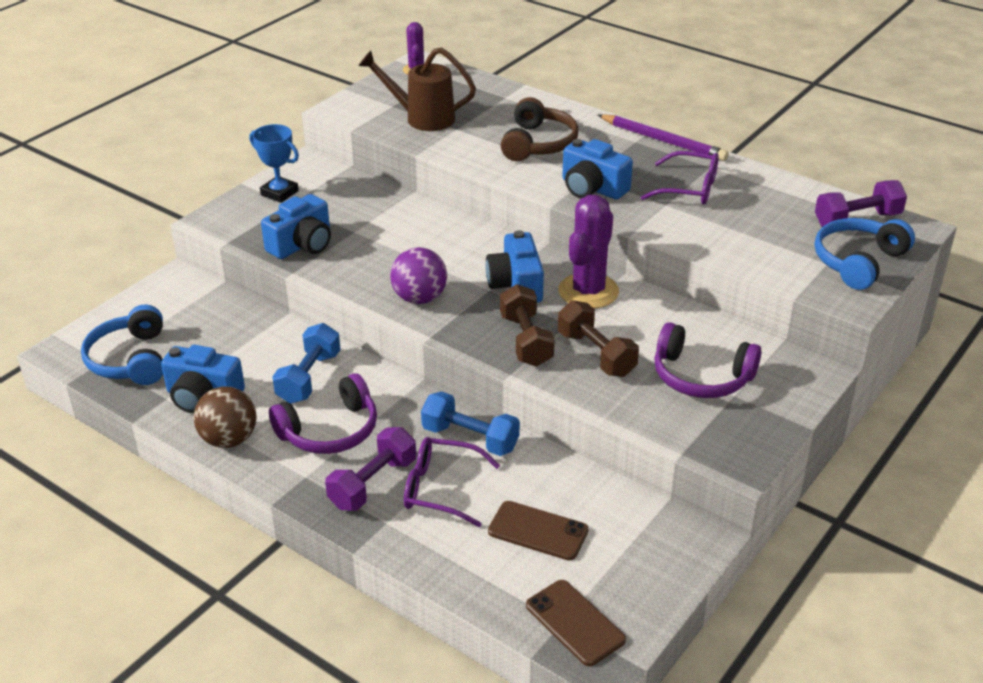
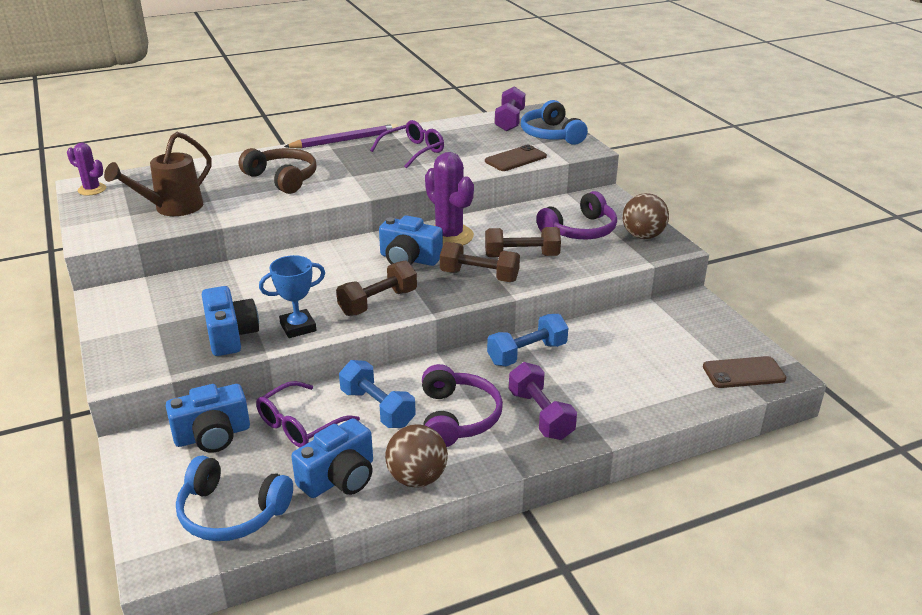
camera: 60 degrees left, 5 degrees down
blue trophy [250,124,299,203] -> blue trophy moved to [259,255,325,338]
purple ball [390,247,447,304] -> brown dumbbell [336,260,417,316]
purple glasses [404,437,500,527] -> purple glasses moved to [256,381,360,448]
brown phone [488,501,589,560] -> brown phone moved to [485,145,547,171]
blue camera [562,139,633,199] -> blue camera moved to [166,384,250,453]
none -> brown ball [623,193,669,239]

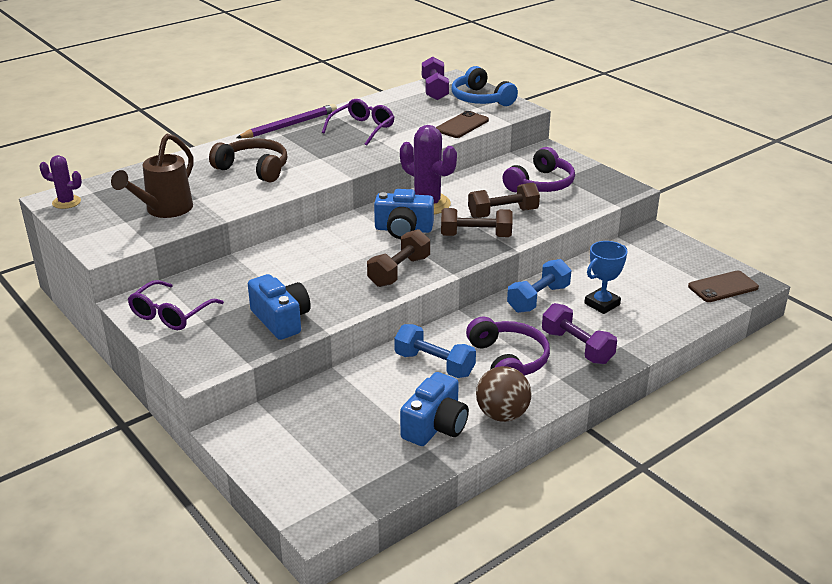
camera: 15 degrees left, 0 degrees up
blue camera [166,384,250,453] -> none
blue headphones [176,455,293,541] -> none
purple glasses [256,381,360,448] -> purple glasses moved to [128,280,224,330]
blue trophy [259,255,325,338] -> blue trophy moved to [584,241,627,314]
brown ball [623,193,669,239] -> none

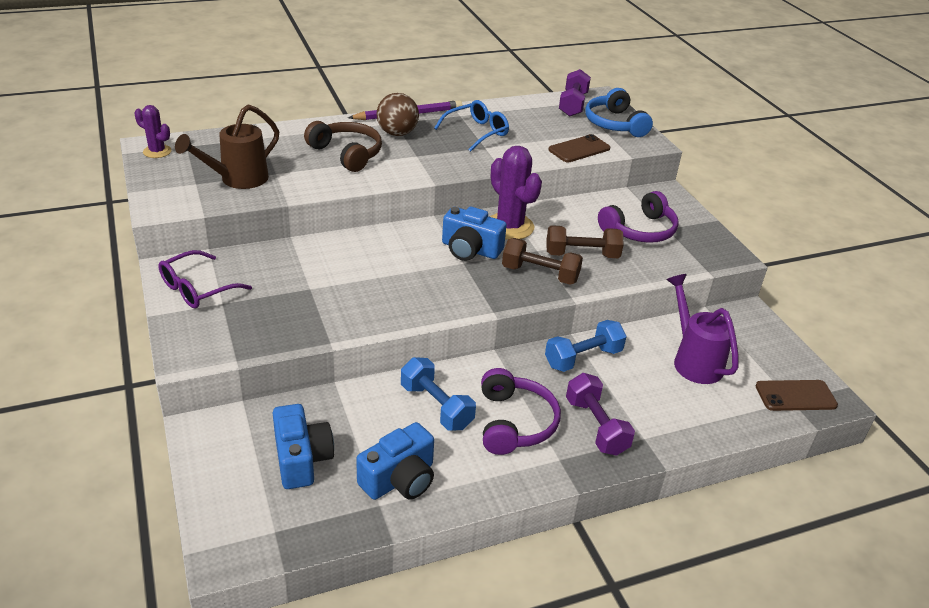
camera: 15 degrees right, 5 degrees up
blue camera [248,274,311,340] -> blue camera moved to [273,404,334,489]
purple glasses [322,99,394,146] -> blue glasses [434,100,509,152]
brown dumbbell [367,229,430,287] -> none
brown ball [476,366,531,422] -> brown ball moved to [377,93,419,136]
blue trophy [584,241,627,314] -> none
none -> purple watering can [666,274,739,384]

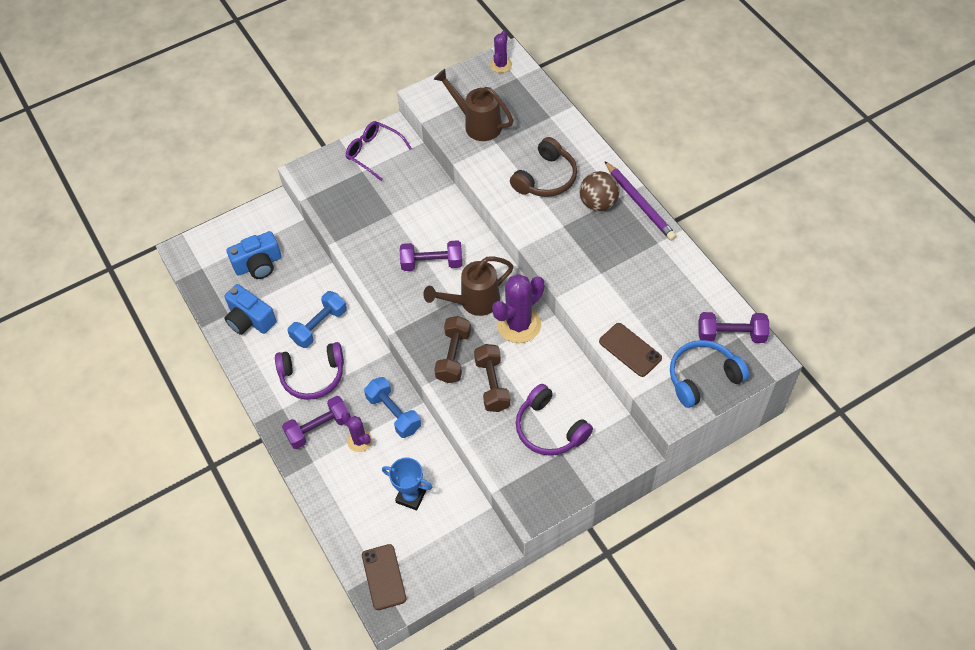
camera: 85 degrees right, 20 degrees up
blue glasses [434,100,509,152] -> none
blue camera [442,207,507,261] -> brown watering can [423,256,513,316]
purple watering can [666,274,739,384] -> blue trophy [382,458,432,511]
none -> purple cactus [341,413,372,452]
none -> purple dumbbell [400,240,462,271]

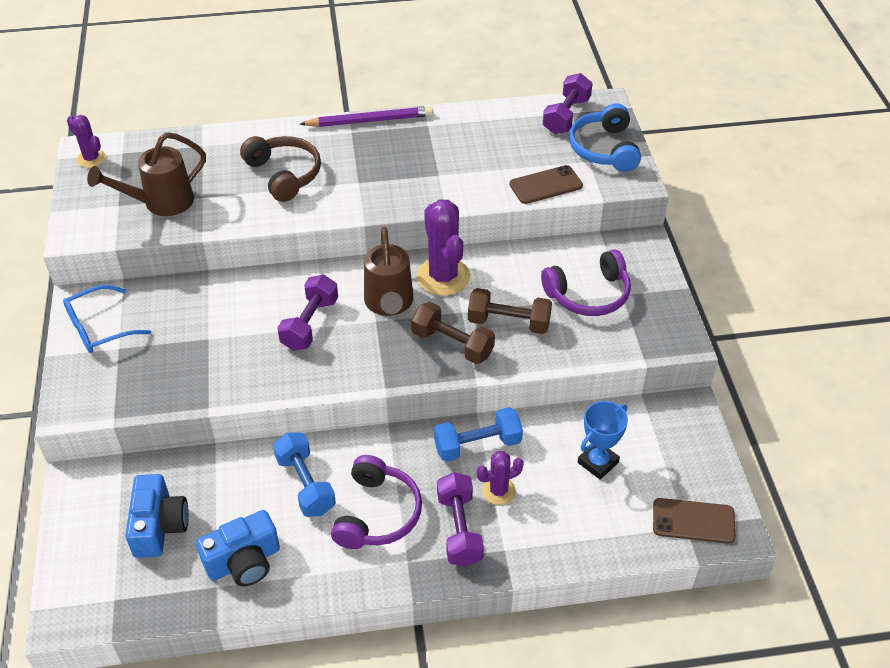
camera: 70 degrees left, 10 degrees down
purple glasses [346,121,412,181] -> blue glasses [63,285,151,353]
brown ball [580,171,620,211] -> none

